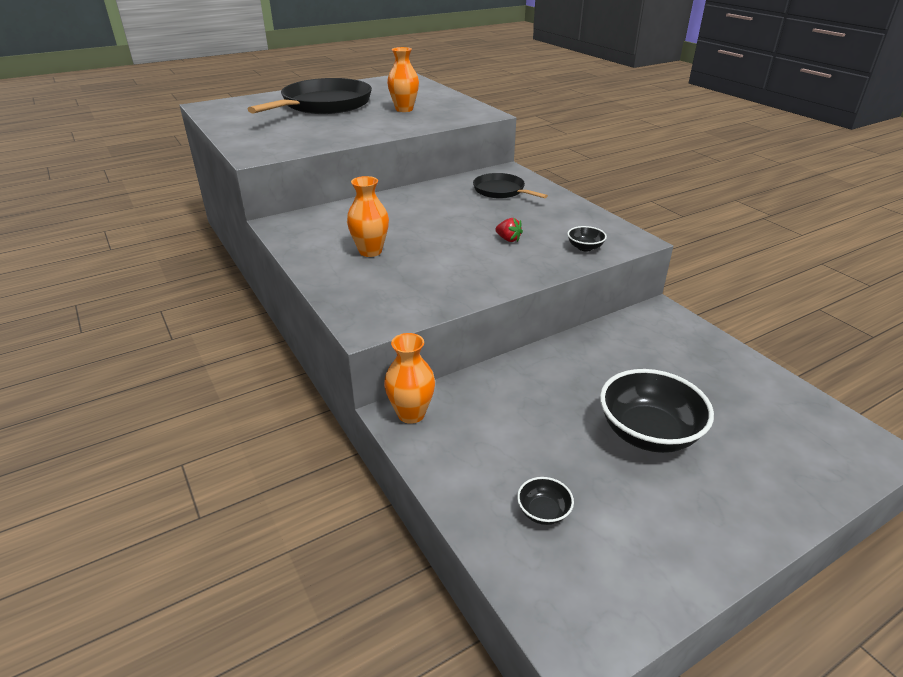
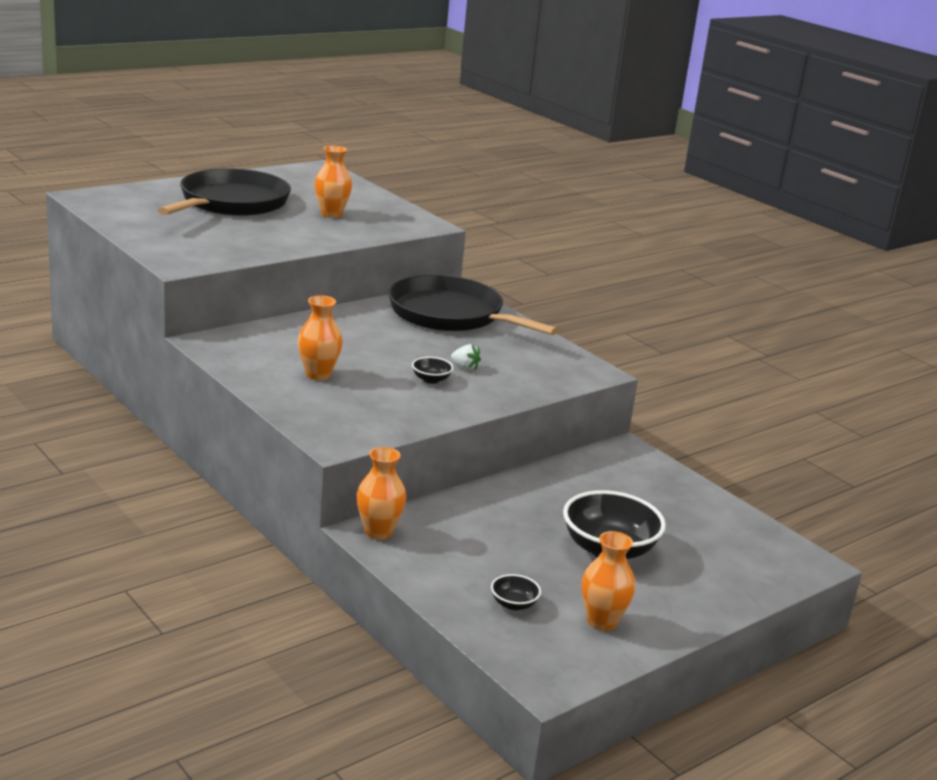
camera: 10 degrees left, 10 degrees down
black pan [473,173,548,198] -> black pan [388,275,559,335], size x1.94
red strawberry [495,218,523,242] -> white strawberry [451,344,481,370]
black bowl [567,226,607,251] -> black bowl moved to [412,357,454,384]
none -> orange vase [582,531,635,631]

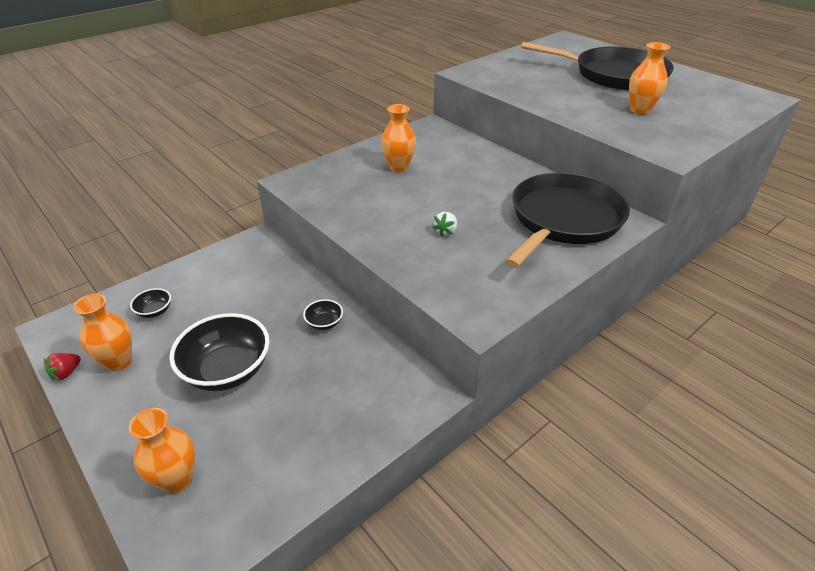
camera: 90 degrees right, 15 degrees up
orange vase [357,447,406,540] -> orange vase moved to [129,408,195,494]
black bowl [412,357,454,384] -> black bowl moved to [303,299,343,330]
none -> red strawberry [44,353,81,381]

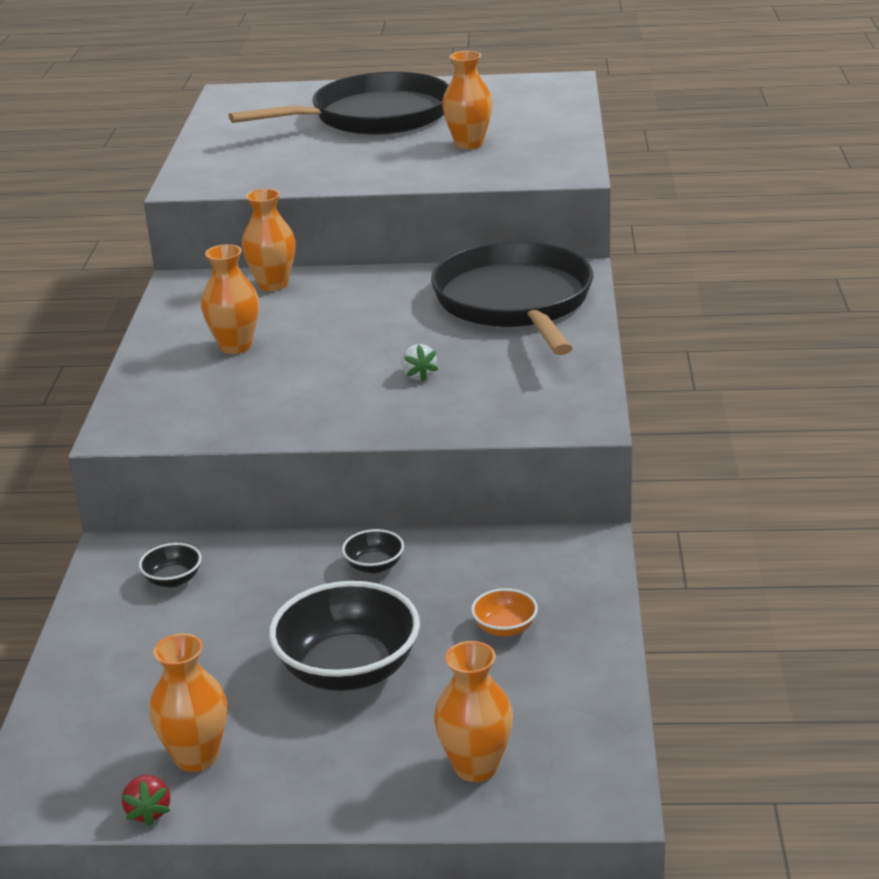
camera: 45 degrees left, 10 degrees down
black bowl [130,288,171,318] -> black bowl moved to [139,543,202,587]
none -> orange vase [242,189,296,291]
none -> orange bowl [471,588,538,636]

